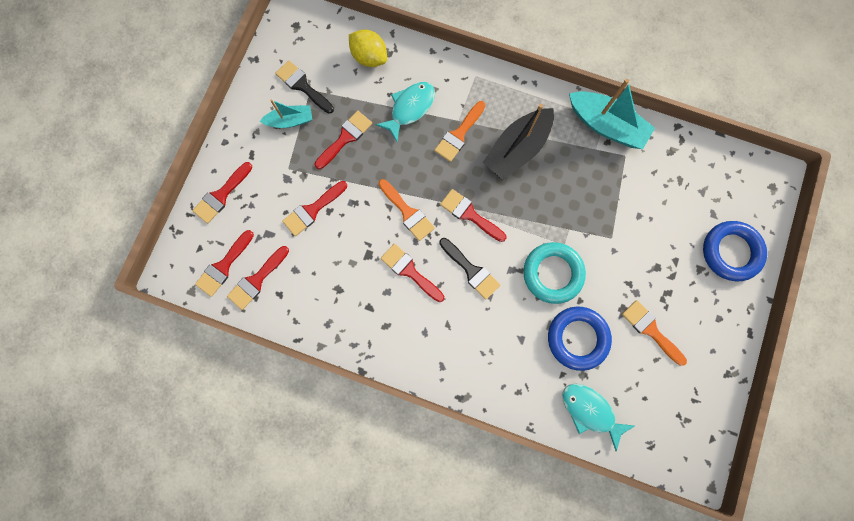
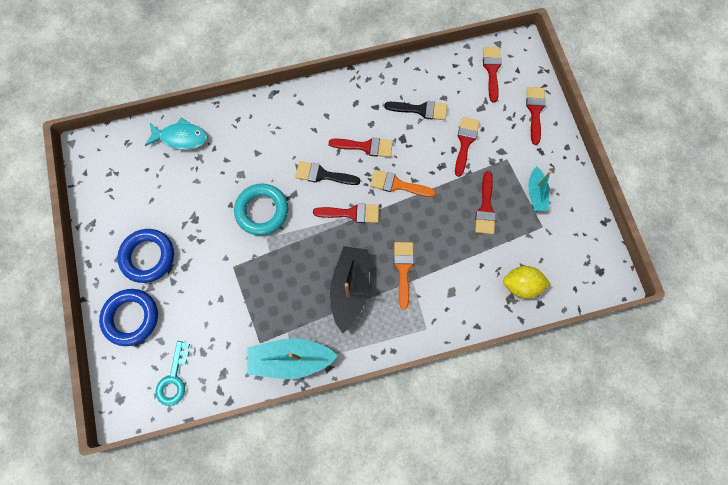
camera: 145 degrees right, 5 degrees down
red brush [227,246,289,310] -> none
turquoise boat [259,99,312,128] -> turquoise boat turned 45 degrees counterclockwise [528,166,551,211]
black brush [275,60,334,114] -> black brush moved to [384,101,447,120]
turquoise fish [375,82,435,142] -> none
blue ring [548,307,612,371] -> blue ring moved to [117,229,174,283]
orange brush [622,300,687,366] -> none
none -> turquoise key [155,341,190,406]

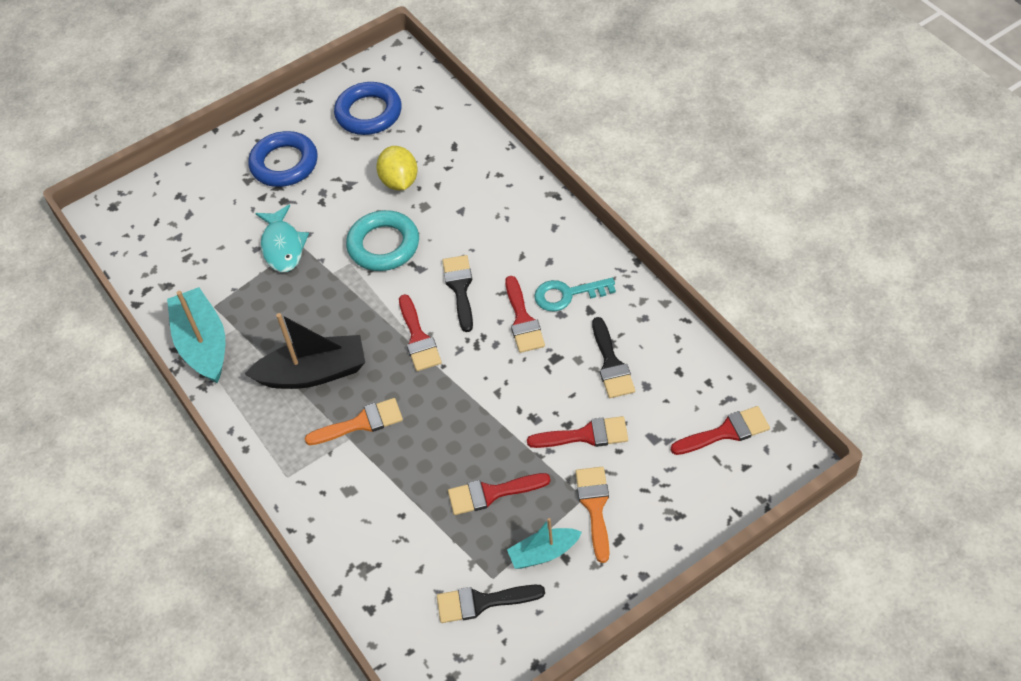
camera: 75 degrees right, 20 degrees down
blue ring [99,289,158,346] -> blue ring moved to [334,82,402,135]
turquoise fish [145,118,208,150] -> turquoise fish moved to [255,204,309,272]
turquoise key [155,341,190,406] -> turquoise key moved to [534,278,616,311]
orange brush [370,170,436,197] -> orange brush moved to [575,467,609,563]
yellow lemon [503,266,551,299] -> yellow lemon moved to [376,146,418,190]
red brush [526,87,546,145] -> none
none -> black brush [437,585,545,623]

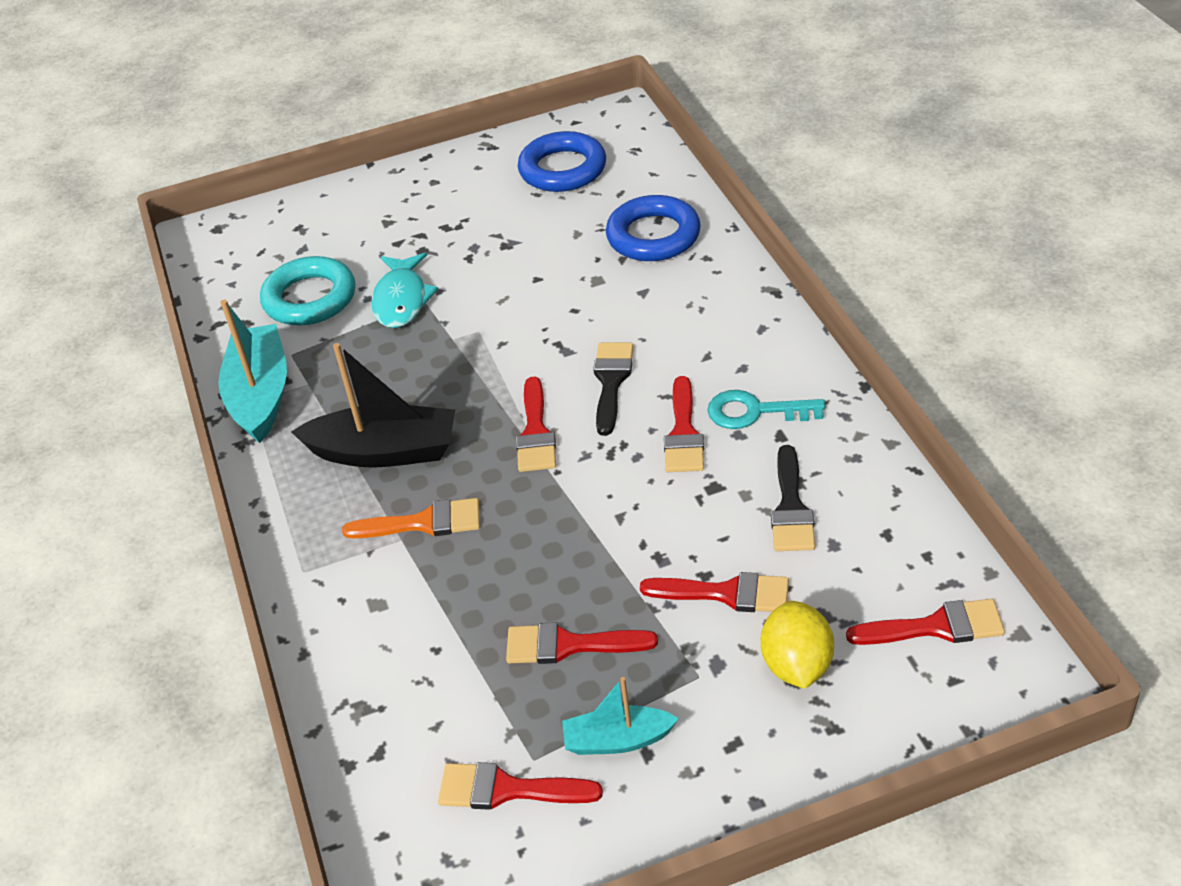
camera: 15 degrees right, 10 degrees down
blue ring [248,131,318,187] -> blue ring moved to [606,195,701,261]
turquoise ring [346,210,419,271] -> turquoise ring moved to [260,256,355,326]
yellow lemon [376,146,418,190] -> yellow lemon moved to [761,601,834,689]
black brush [437,585,545,623] -> red brush [438,762,603,810]
orange brush [575,467,609,563] -> none

